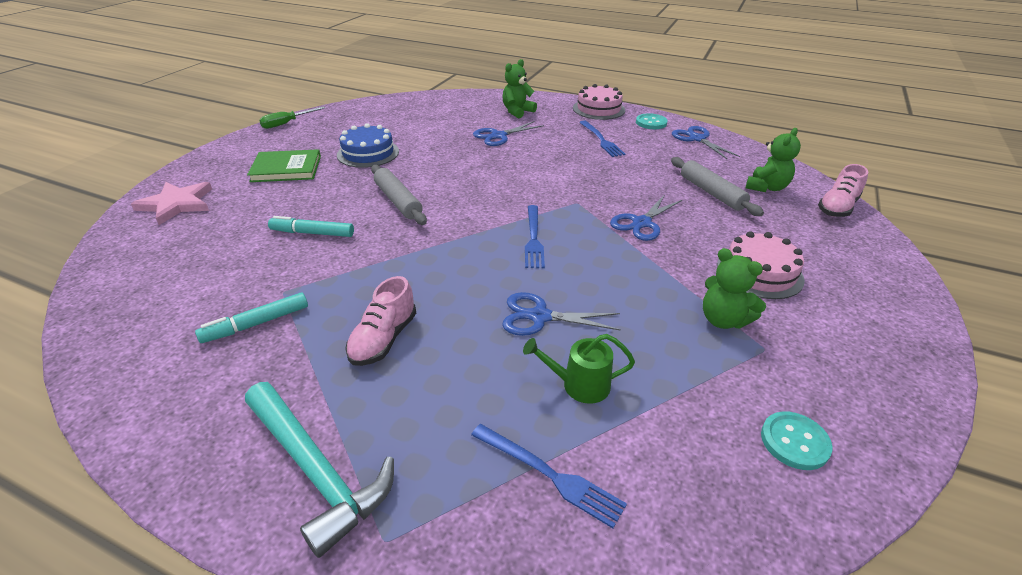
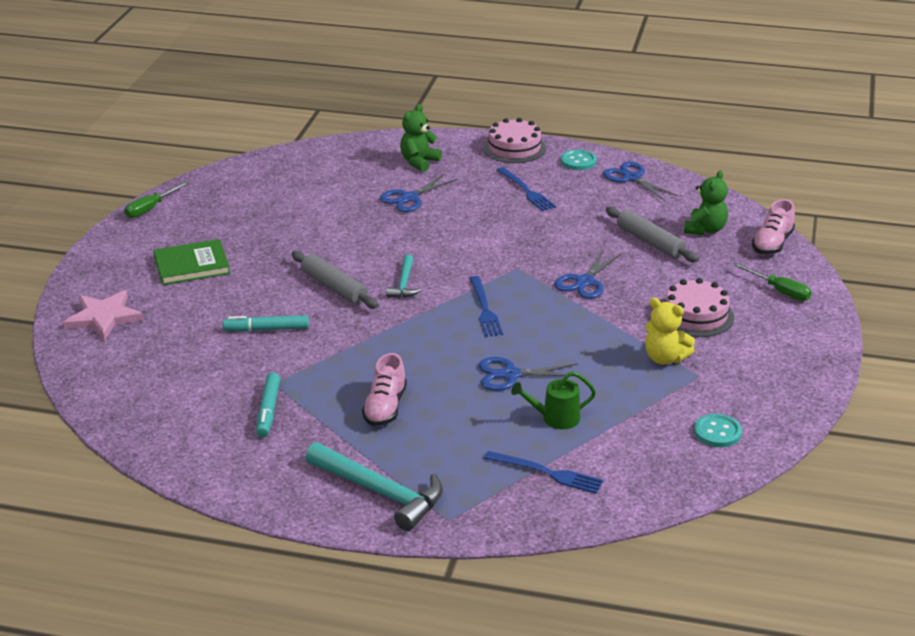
camera: 10 degrees left, 5 degrees down
turquoise marker [195,292,308,343] -> turquoise marker turned 45 degrees counterclockwise [256,372,280,437]
blue cake [337,123,399,168] -> none
green teddy bear [703,248,766,329] -> yellow teddy bear [645,298,695,365]
none -> turquoise hammer [386,255,422,298]
none -> green screwdriver [733,263,812,301]

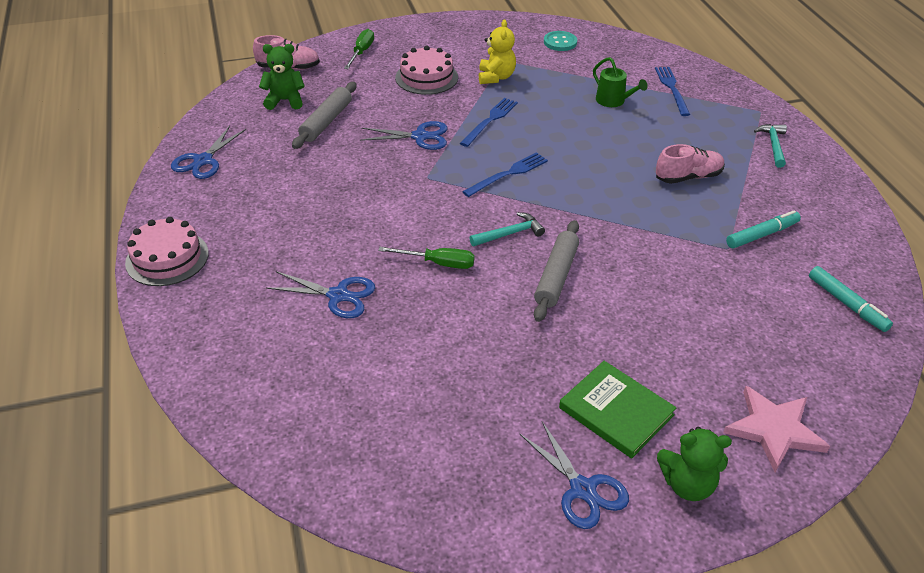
camera: 120 degrees left, 10 degrees up
green screwdriver [124,181,189,218] -> green screwdriver moved to [378,247,475,269]
turquoise marker [223,315,309,332] -> turquoise marker moved to [809,266,893,332]
turquoise hammer [306,442,443,531] -> turquoise hammer [754,124,787,168], size x0.55
green teddy bear [400,104,442,172] -> green teddy bear moved to [657,427,732,501]
blue scissors [479,357,578,391] -> blue scissors moved to [519,421,629,529]
blue fork [497,167,556,211] -> blue fork moved to [460,98,518,147]
turquoise button [561,149,597,170] -> none

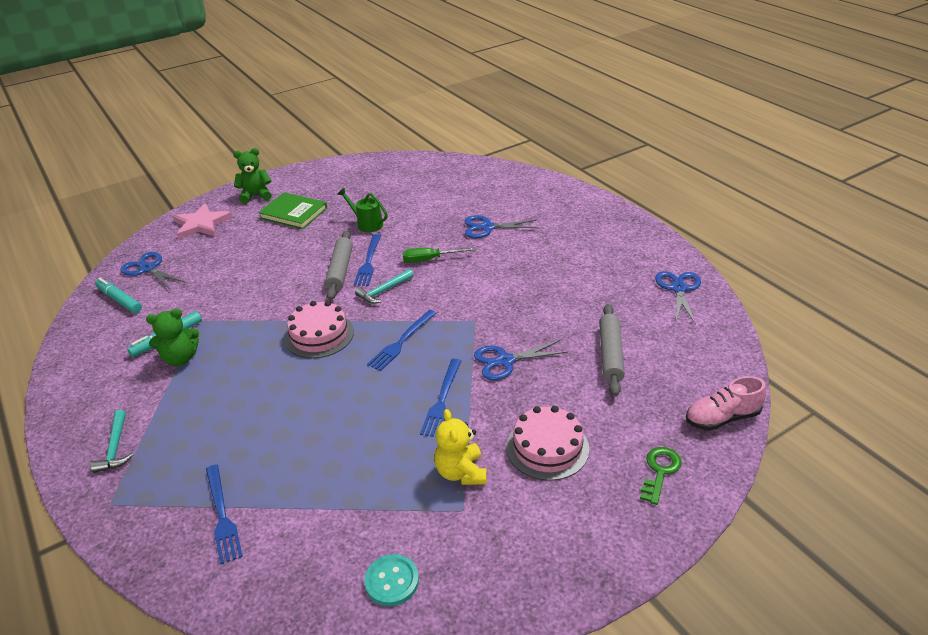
camera: 165 degrees right, 5 degrees down
pink cake [125,217,209,286] -> pink cake moved to [284,301,354,359]
green teddy bear [259,44,305,110] -> green teddy bear moved to [146,309,199,366]
green screwdriver [344,29,374,69] -> green key [640,447,682,505]
blue scissors [519,421,629,529] -> blue scissors moved to [120,252,186,289]
green watering can [593,57,648,107] -> green watering can moved to [338,188,388,232]
pink shoe [656,144,725,184] -> none
none -> blue fork [354,234,381,286]

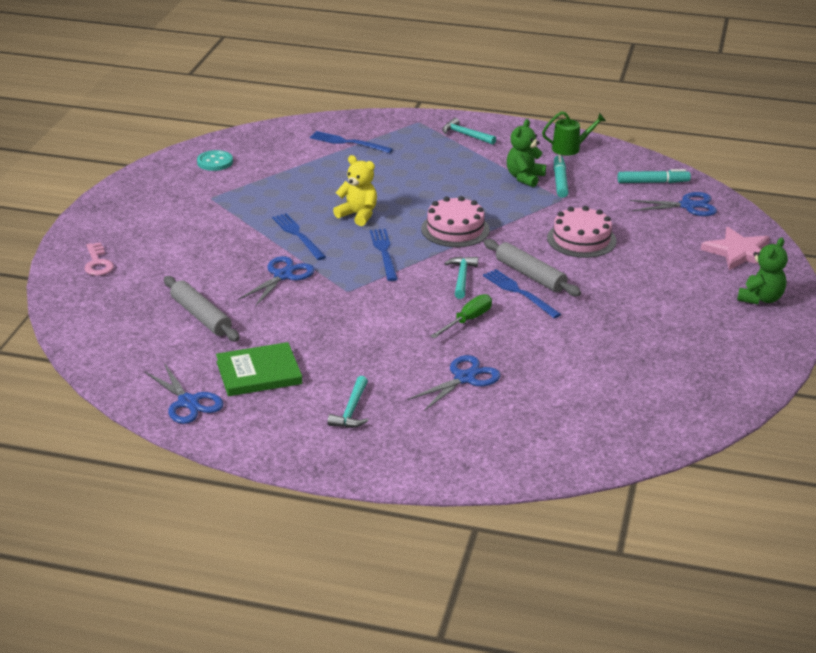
camera: 135 degrees right, 5 degrees down
green book [258,192,327,229] -> green book moved to [216,342,302,396]
green watering can [338,188,388,232] -> green watering can moved to [542,111,606,156]
yellow teddy bear [435,409,487,485] -> yellow teddy bear moved to [333,155,377,226]
pink cake [507,406,589,481] -> pink cake moved to [547,206,617,258]
green key [640,447,682,505] -> pink key [84,242,114,276]
pink shoe [686,376,766,431] -> none
none -> turquoise hammer [327,376,368,428]

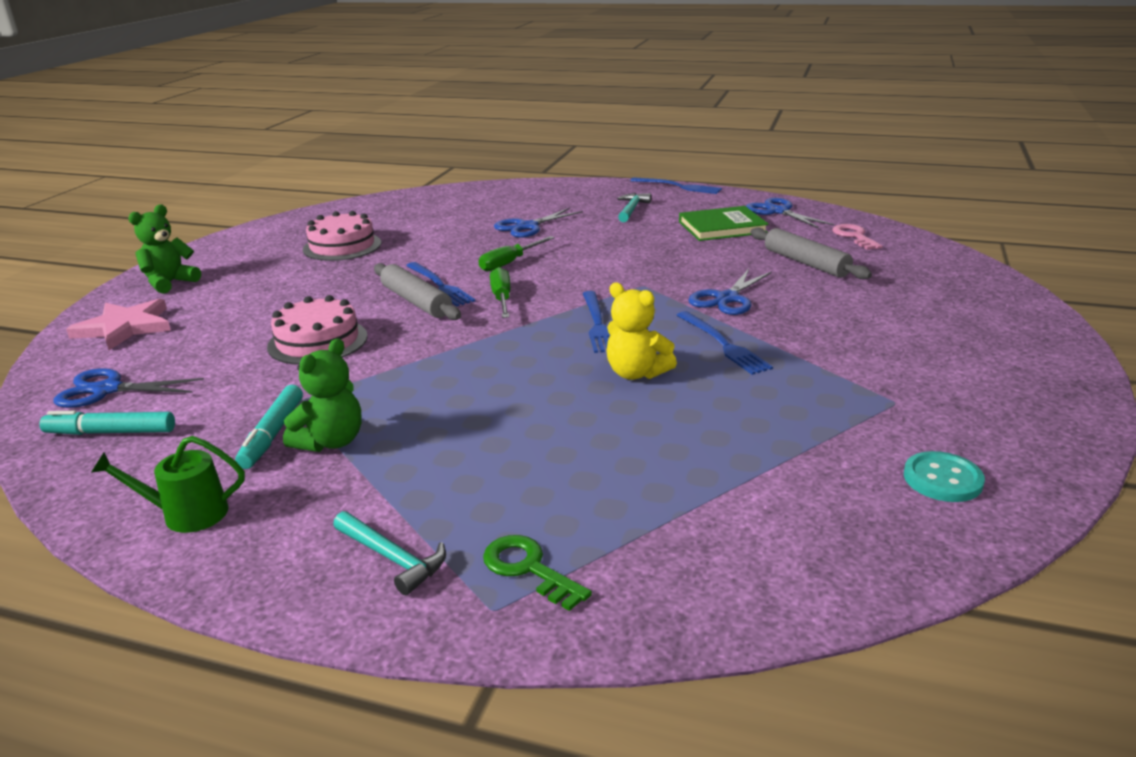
camera: 175 degrees left, 5 degrees down
pink key [84,242,114,276] -> pink key moved to [832,224,883,250]
blue fork [310,131,393,153] -> blue fork moved to [630,177,722,194]
pink cake [421,196,490,247] -> pink cake moved to [303,211,381,261]
turquoise hammer [444,256,478,299] -> green screwdriver [490,267,510,318]
none -> green key [483,535,592,611]

